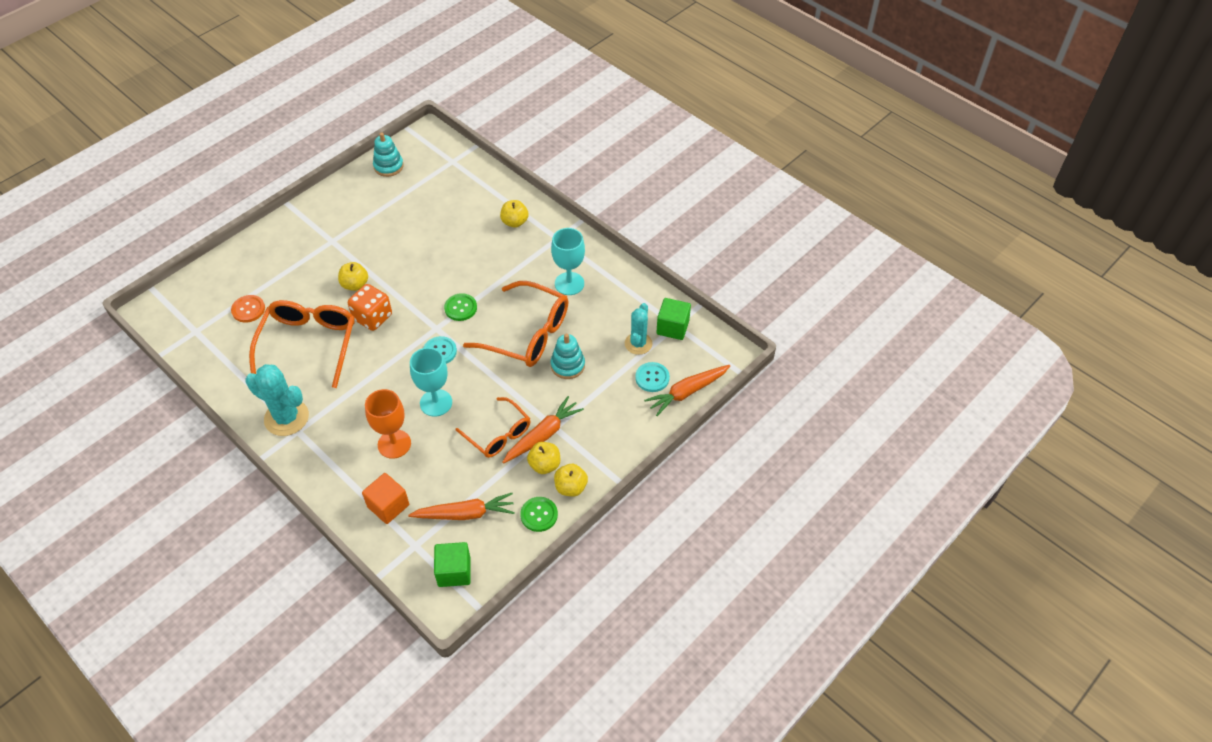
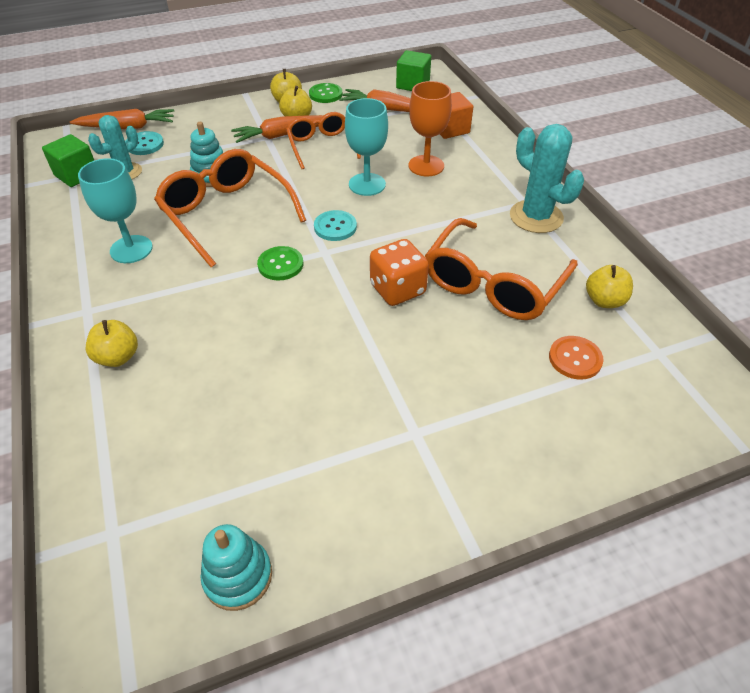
camera: 155 degrees left, 5 degrees down
yellow apple [338,262,368,291] -> yellow apple moved to [586,265,633,308]

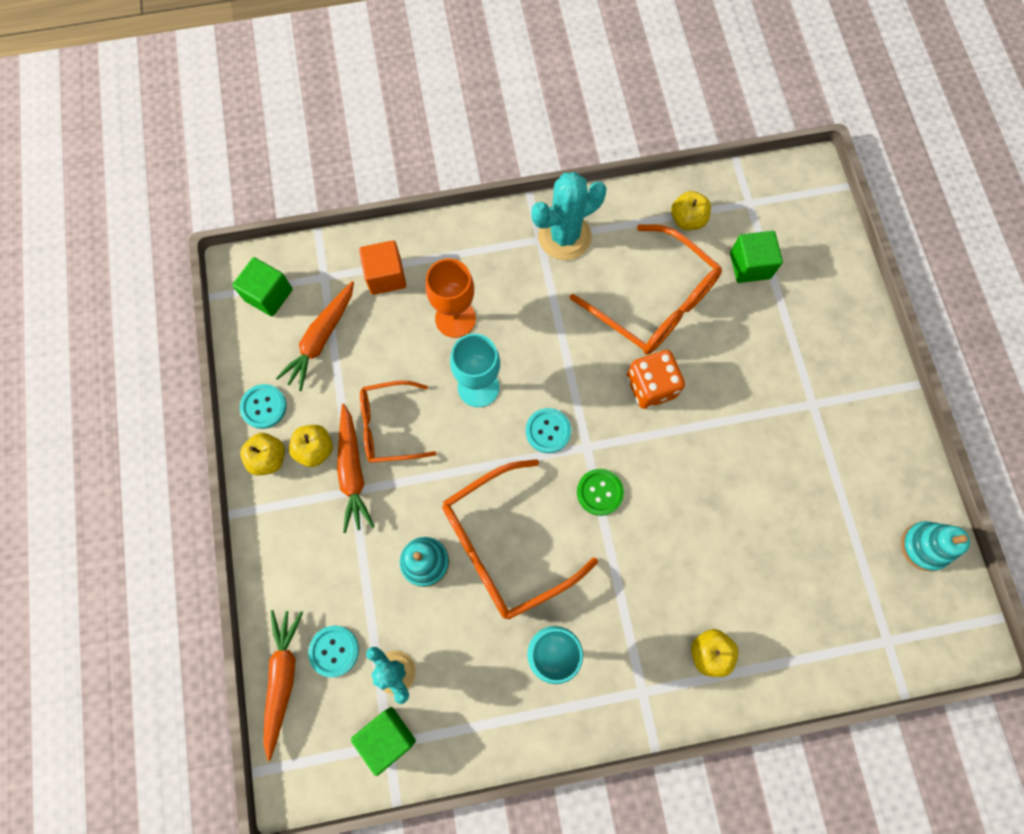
camera: 80 degrees left, 25 degrees up
green button [309,83,342,103] -> turquoise button [240,384,287,429]
orange button [549,336,603,380] -> green cube [730,231,783,283]

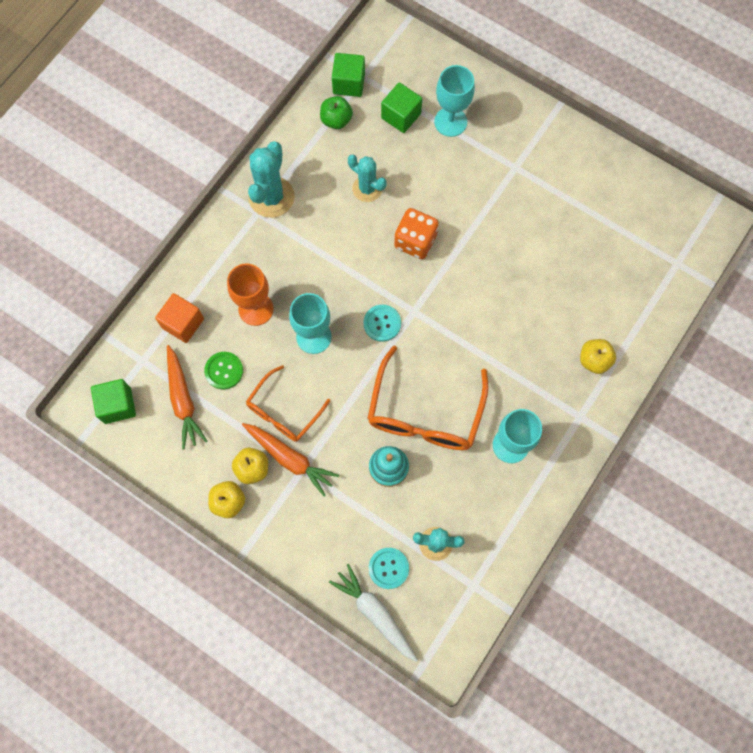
camera: 45 degrees left, 0 degrees up
turquoise button [240,384,287,429] -> none
orange carrot [263,610,303,761] -> white carrot [329,564,418,662]
green cube [351,707,416,776] -> green cube moved to [332,53,365,97]
orange glasses [570,224,722,355] -> turquoise cactus [348,154,386,202]
green button [577,469,624,516] -> green button moved to [204,352,243,389]
yellow apple [671,191,711,230] -> green apple [320,96,353,129]
turquoise stacking toy [901,521,970,571] -> none
none -> turquoise goblet [434,65,475,137]

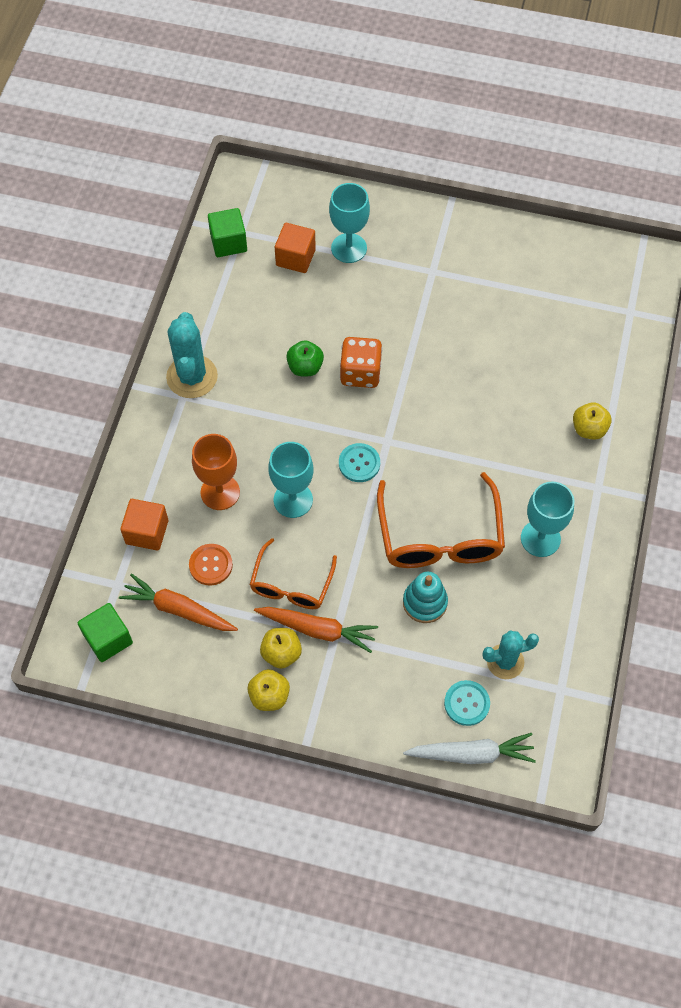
camera: 20 degrees left, 10 degrees down
orange carrot [167,345,208,449] -> orange carrot turned 150 degrees clockwise [119,574,238,631]
green button [204,352,243,389] -> orange button [189,544,233,586]
green apple [320,96,353,129] -> green apple moved to [286,340,324,376]
white carrot [329,564,418,662] -> white carrot turned 150 degrees clockwise [403,733,536,764]
turquoise cactus [348,154,386,202] -> none
green cube [381,83,422,133] -> orange cube [275,223,316,273]

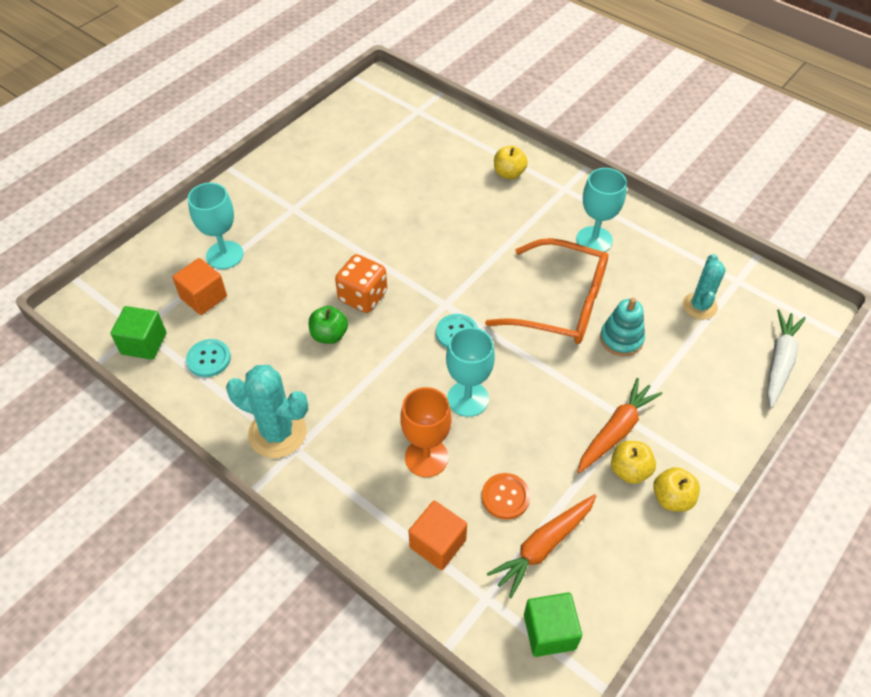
camera: 65 degrees left, 10 degrees down
orange glasses [249,538,337,609] -> none
turquoise button [444,680,490,726] -> turquoise button moved to [186,339,231,377]

